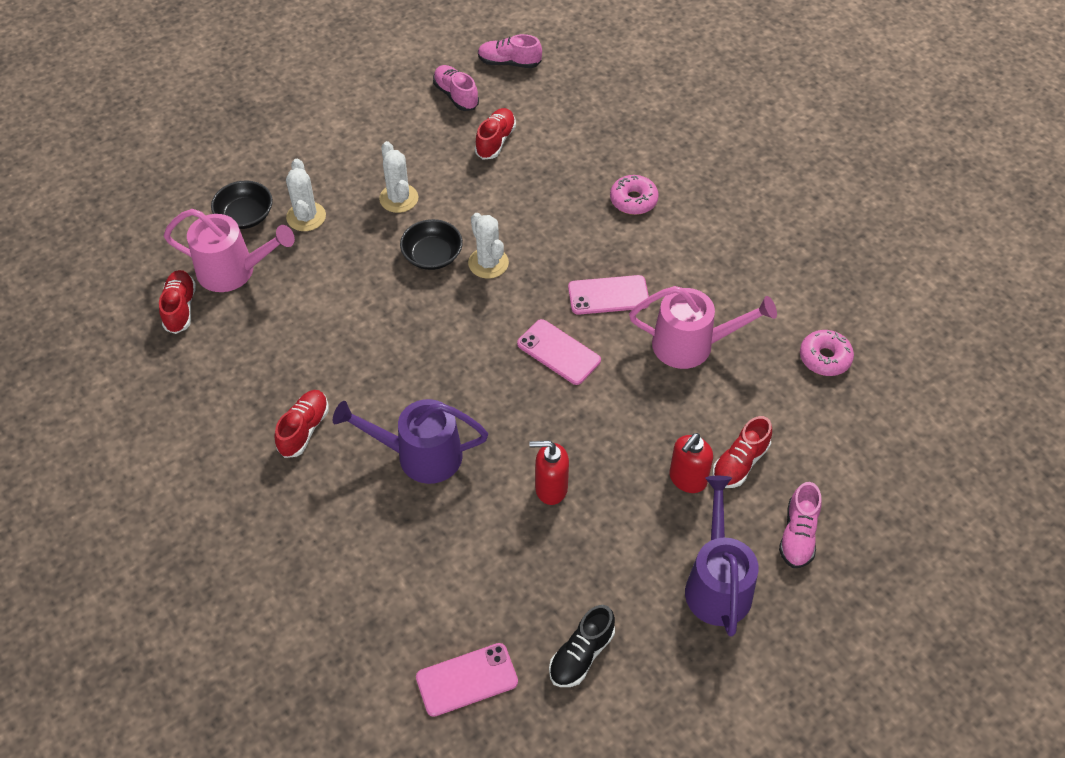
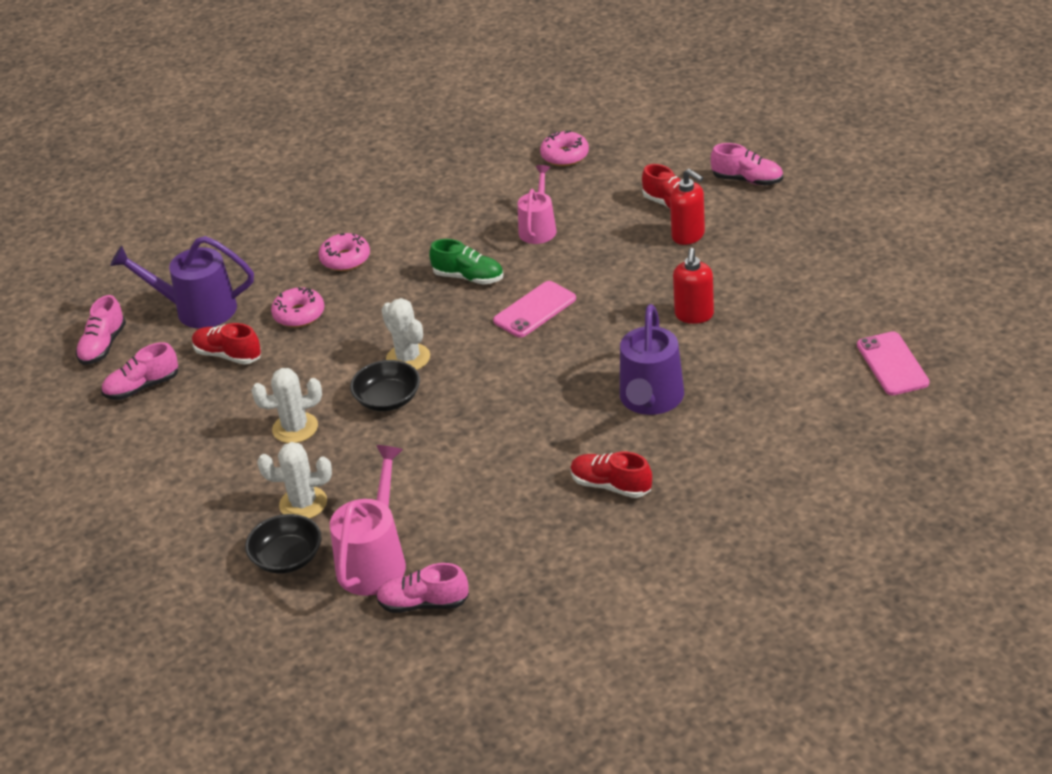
camera: 80 degrees left, 15 degrees down
red shoe [159,270,196,334] -> pink shoe [376,563,469,613]
white cactus [468,213,509,279] -> white cactus turned 75 degrees clockwise [381,298,430,370]
black shoe [549,605,615,687] -> none
pink phone [568,275,649,315] -> green shoe [429,239,503,285]
pink watering can [629,286,777,369] -> pink watering can [518,165,557,244], size x0.66
purple watering can [685,476,759,636] -> purple watering can moved to [110,236,254,329]
none -> pink donut [271,287,324,327]

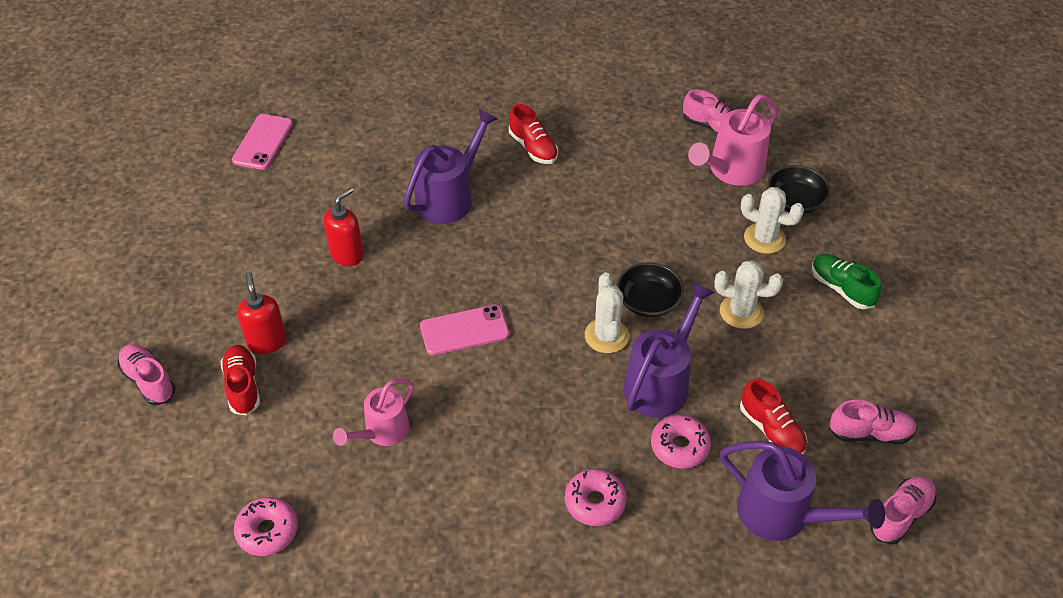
camera: 155 degrees left, 10 degrees up
green shoe [429,239,503,285] -> green shoe moved to [812,254,881,309]
none -> purple watering can [623,282,715,418]

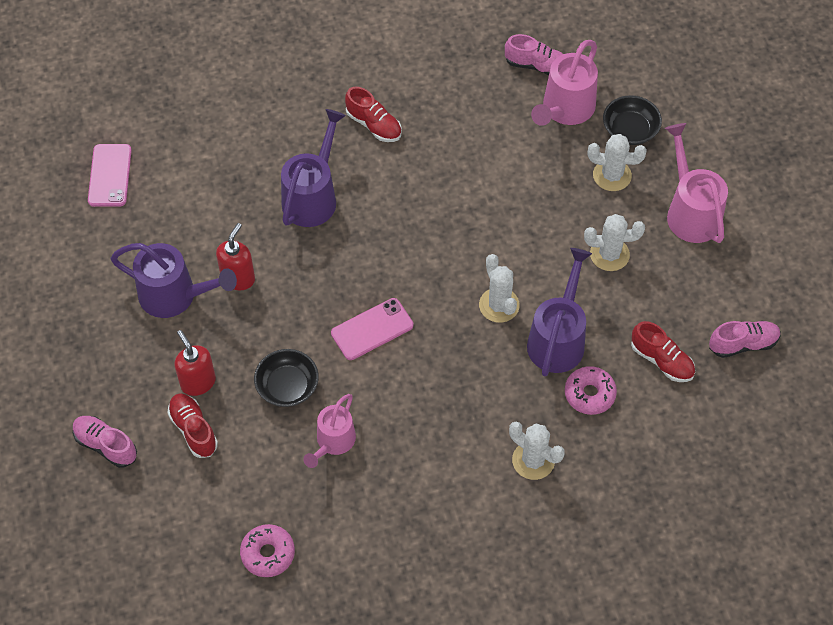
camera: 15 degrees left, 10 degrees up
pink donut [565,469,627,526] -> white cactus [509,422,565,480]
black bowl [616,262,684,317] -> black bowl moved to [254,349,319,407]
purple watering can [720,441,885,541] -> purple watering can moved to [110,243,237,318]
green shoe [812,254,881,309] -> pink watering can [665,123,728,243]
pink shoe [870,476,937,545] -> none

